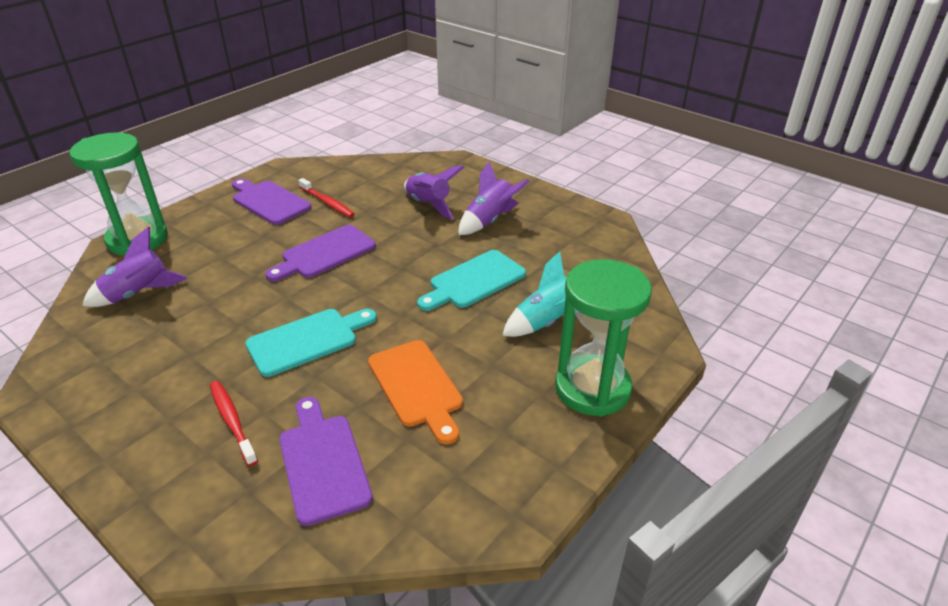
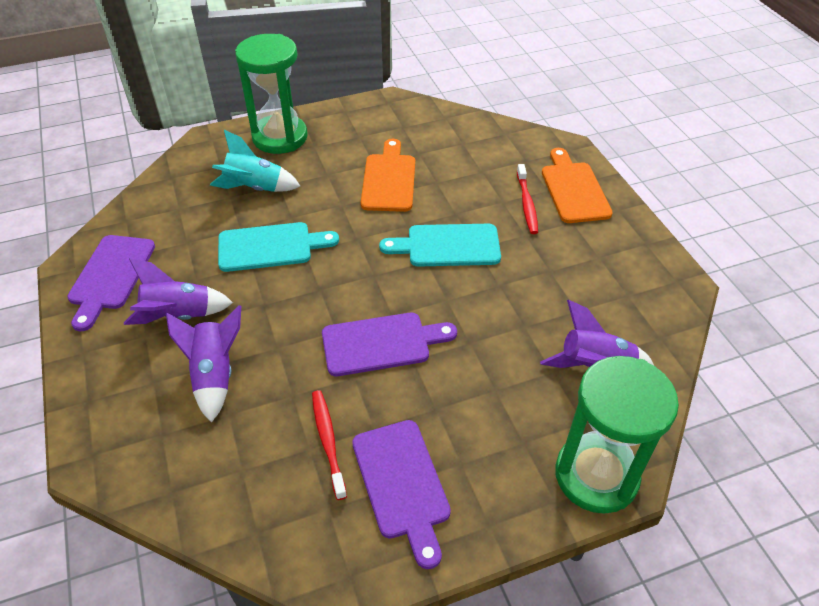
camera: 150 degrees left, 10 degrees up
purple cutting board [279,397,373,526] -> purple cutting board moved to [67,235,155,331]
none -> orange cutting board [542,148,613,223]

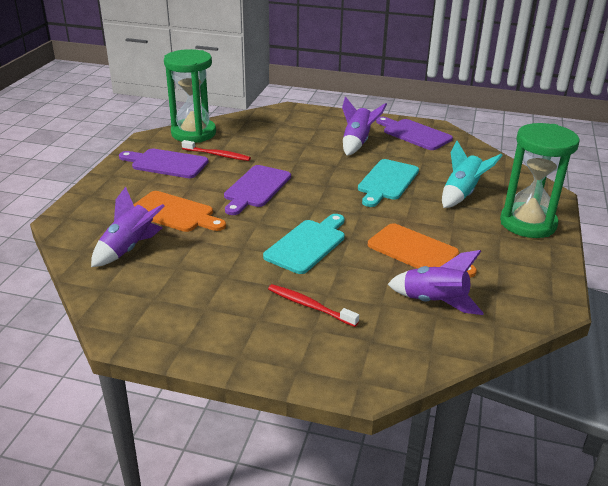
camera: 125 degrees right, 15 degrees down
purple rocket [166,305,241,422] -> purple rocket moved to [388,250,484,315]
orange cutting board [542,148,613,223] -> orange cutting board moved to [133,191,226,232]
green hourglass [555,356,679,514] -> green hourglass moved to [164,49,216,143]

